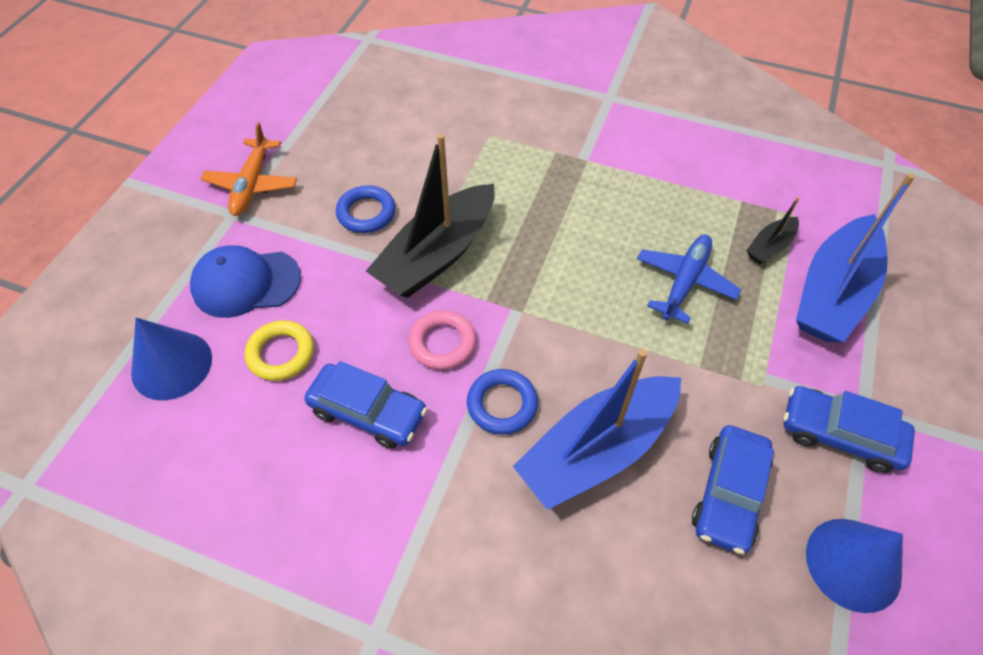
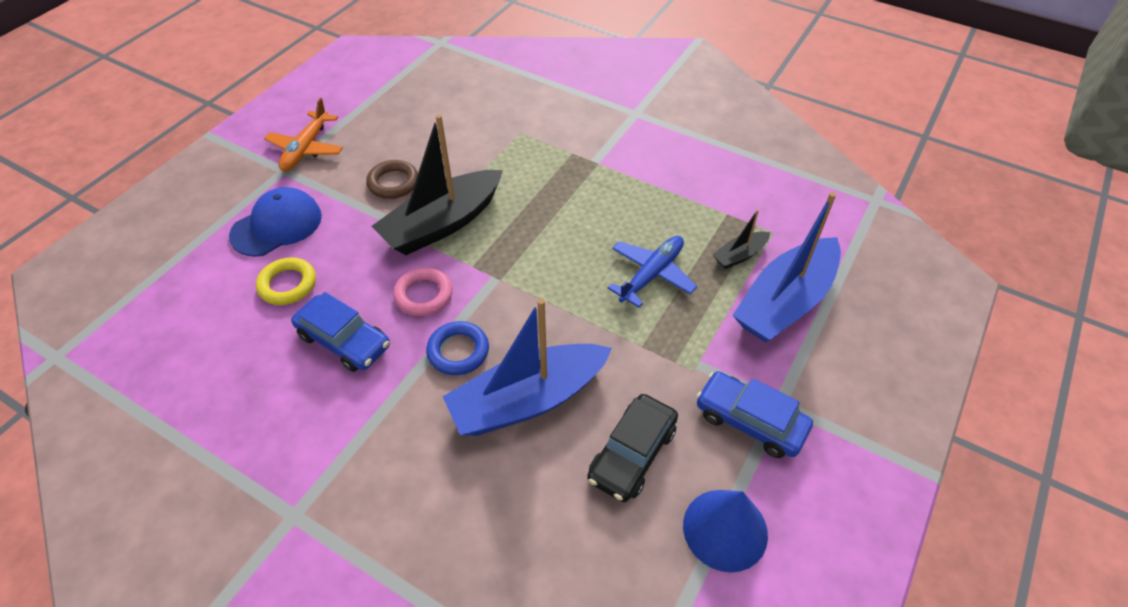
camera: 10 degrees right, 5 degrees down
blue cone [131,318,212,401] -> none
blue cap [190,245,301,318] -> blue cap turned 135 degrees clockwise [229,187,322,257]
blue ring [336,185,396,233] -> brown ring [366,160,418,199]
blue car [692,425,774,554] -> black car [587,394,678,502]

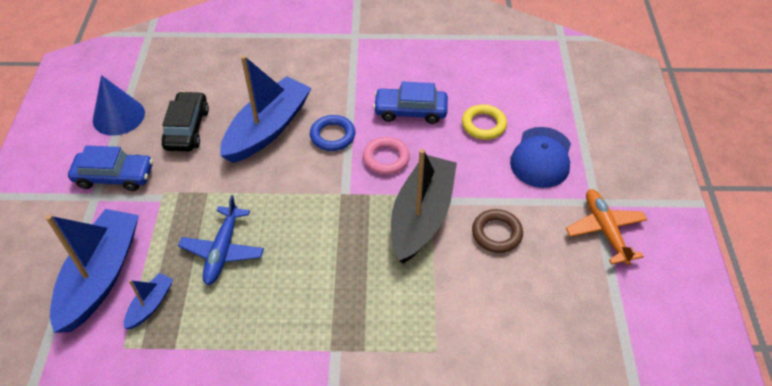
camera: 150 degrees right, 0 degrees up
black boat [712,210,770,269] -> blue boat [124,273,173,329]

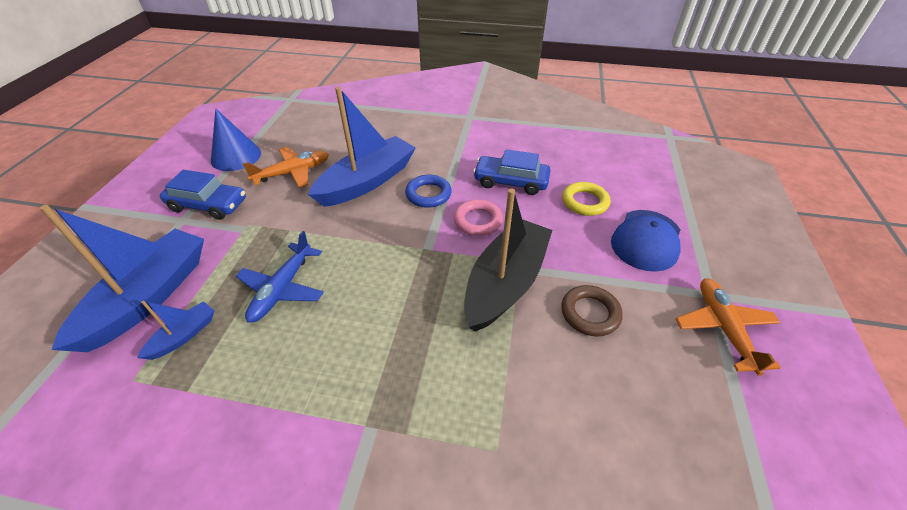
camera: 10 degrees right, 5 degrees down
black car [161,91,209,151] -> orange plane [243,147,329,188]

